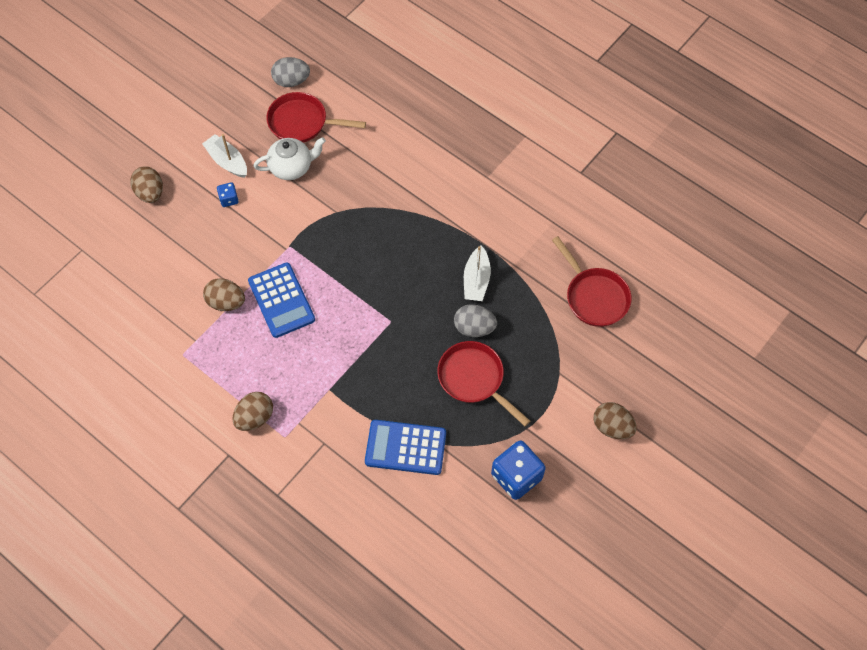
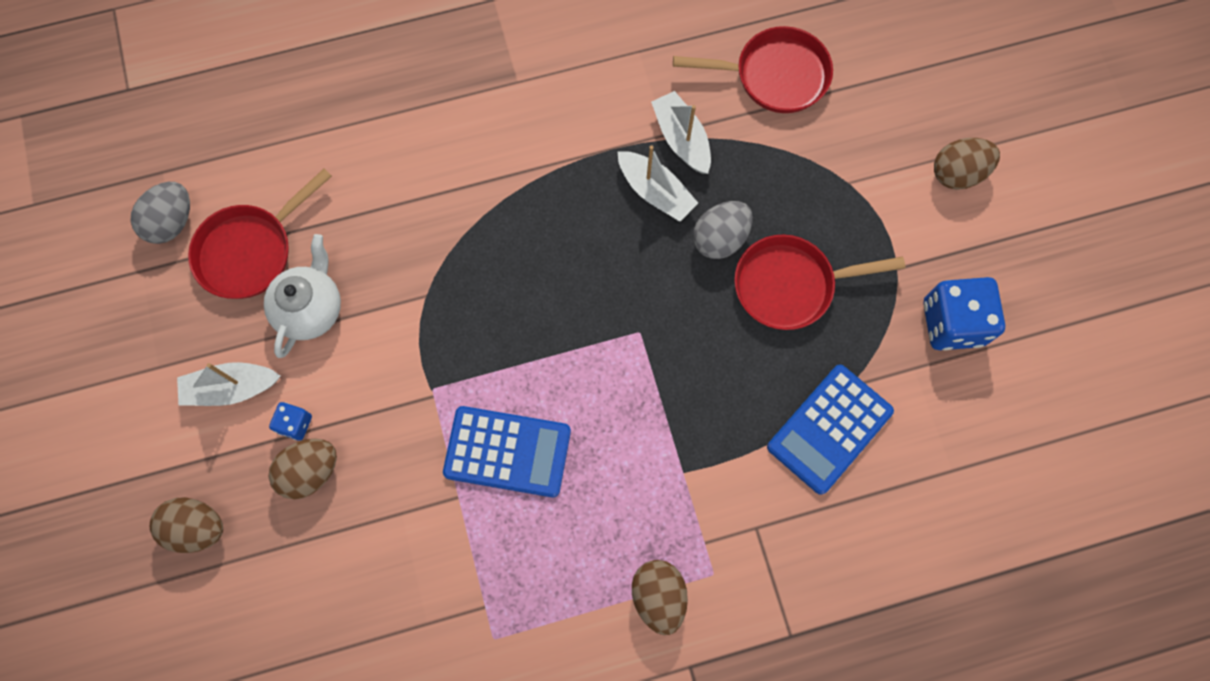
camera: 55 degrees left, 10 degrees up
brown egg [203,278,245,311] -> brown egg moved to [268,439,337,499]
none -> white boat [651,91,711,174]

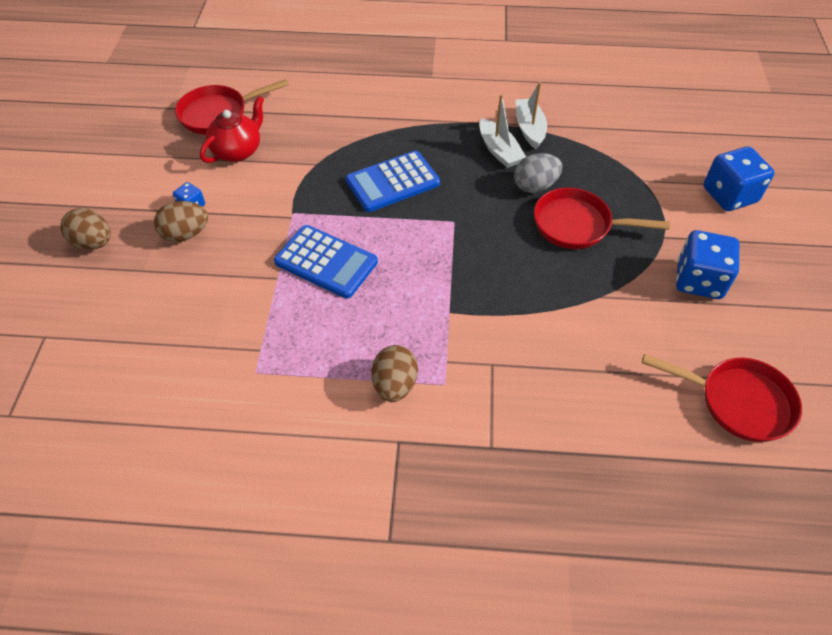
camera: 20 degrees right, 20 degrees down
grey egg [130,182,190,244] -> none
white boat [177,362,280,406] -> none
white teapot [264,234,341,358] -> red teapot [200,96,264,163]
red pan [673,26,833,113] -> red pan moved to [642,354,802,442]
blue calculator [767,365,894,495] -> blue calculator moved to [346,151,440,212]
brown egg [934,138,1000,190] -> blue dice [703,146,775,211]

